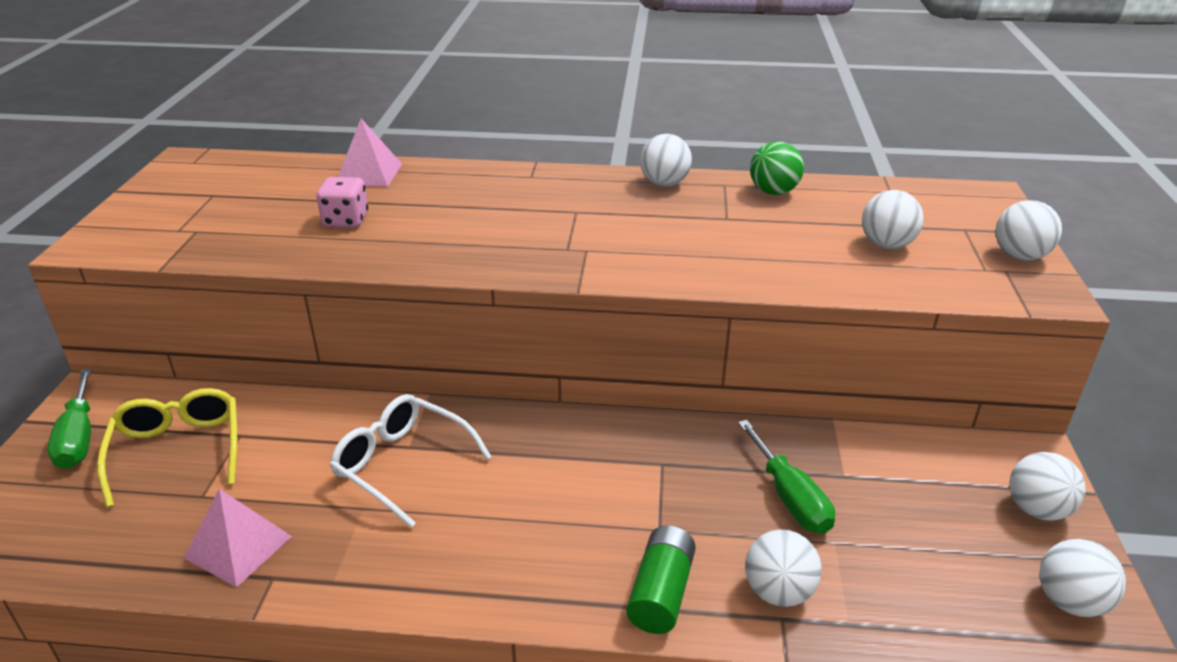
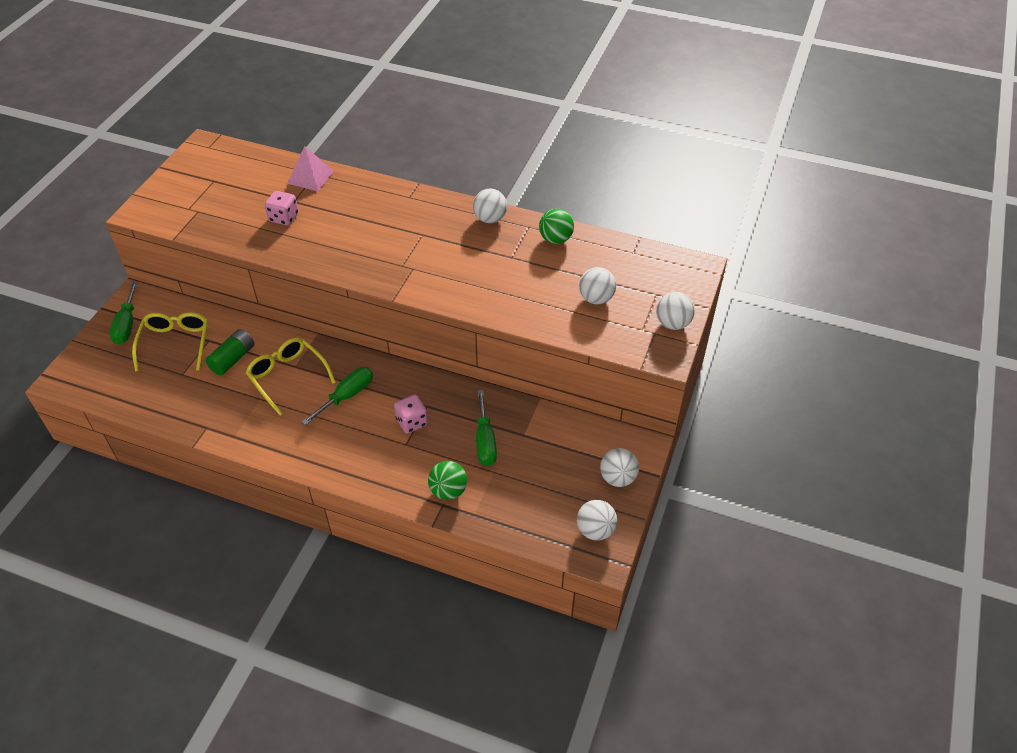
camera: 15 degrees right, 15 degrees up
pink pyramid [184,489,292,587] -> none
white glasses [330,394,492,528] -> yellow glasses [246,337,336,416]
green battery [626,525,696,634] -> green battery moved to [205,329,254,376]
white ball [745,530,822,607] -> green ball [428,461,467,500]
none -> green screwdriver [302,367,373,425]
none -> pink dice [394,394,428,433]

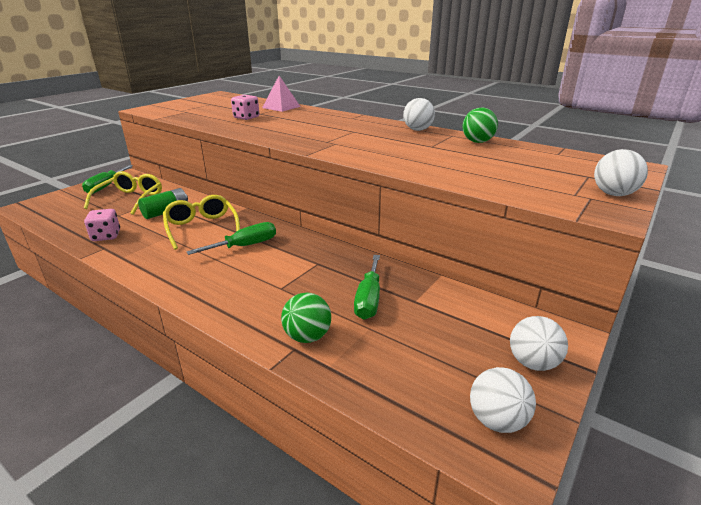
camera: 15 degrees right, 20 degrees down
pink dice [394,394,428,433] -> pink dice moved to [84,209,120,241]
white ball [579,267,616,304] -> none

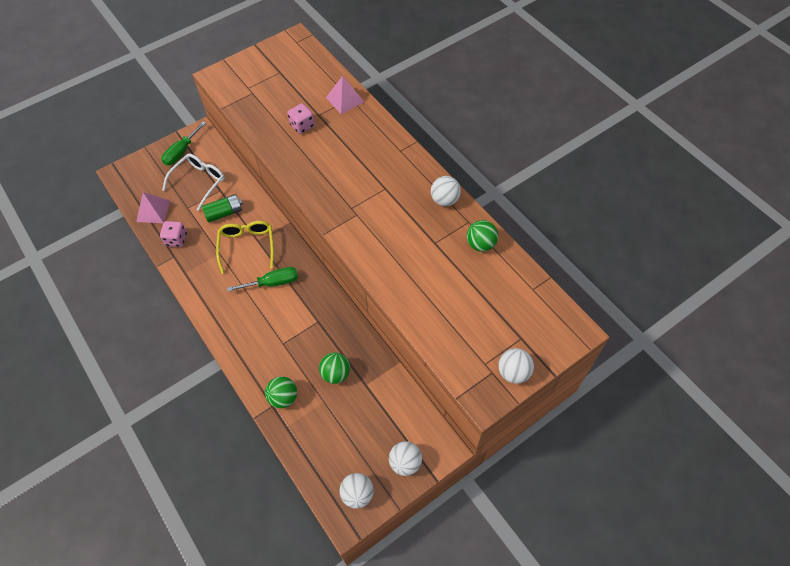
camera: 20 degrees right, 30 degrees up
yellow glasses [84,171,162,215] -> white glasses [162,154,225,211]
green screwdriver [354,255,380,320] -> green ball [319,352,350,384]
none -> pink pyramid [136,192,170,223]

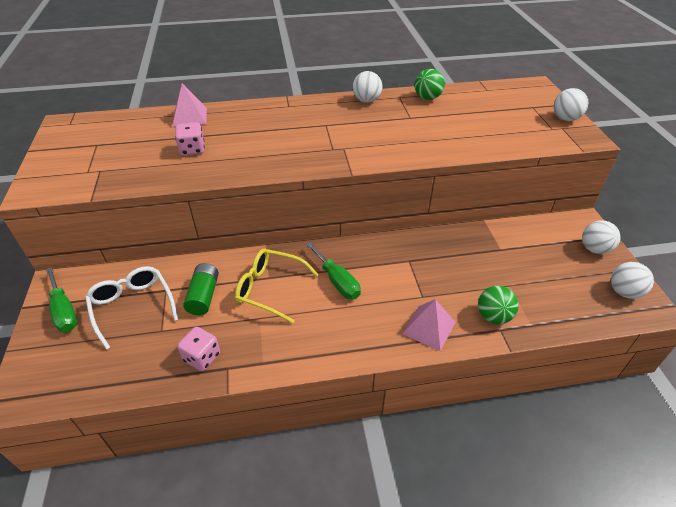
camera: 65 degrees left, 15 degrees down
pink pyramid [136,192,170,223] -> pink pyramid moved to [402,299,456,351]
green screwdriver [227,267,298,292] -> green screwdriver turned 135 degrees clockwise [306,241,361,299]
green ball [319,352,350,384] -> none

